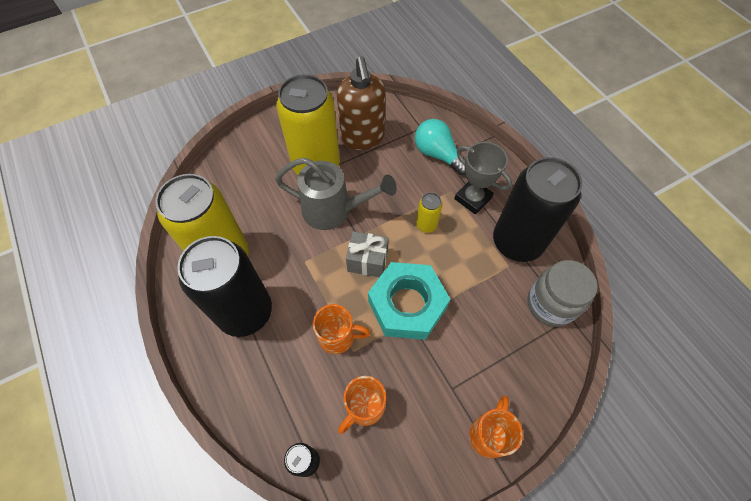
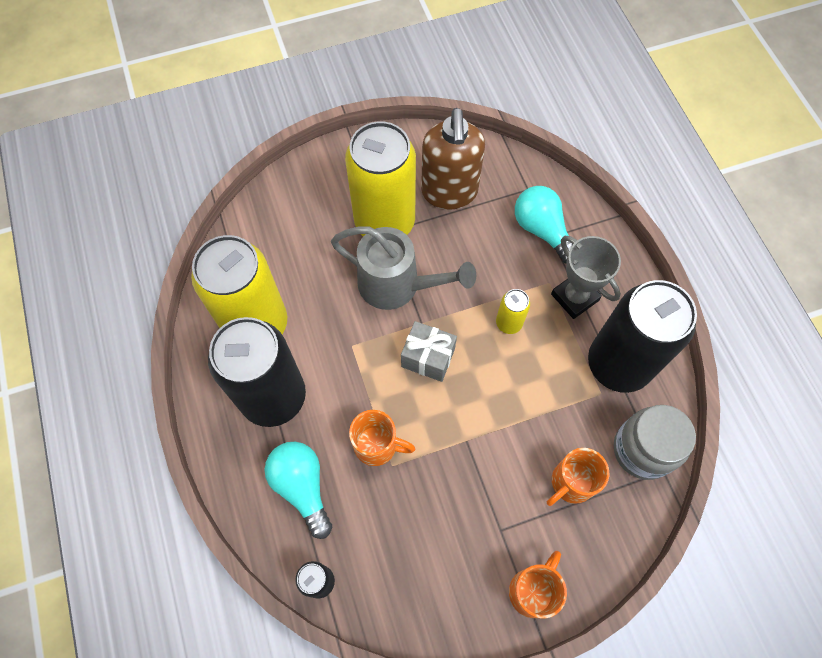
camera: 10 degrees right, 5 degrees up
orange mug [338,376,386,434] -> orange mug moved to [547,448,609,506]
turquoise nut [368,262,450,340] -> none
none -> turquoise light bulb [265,442,332,539]

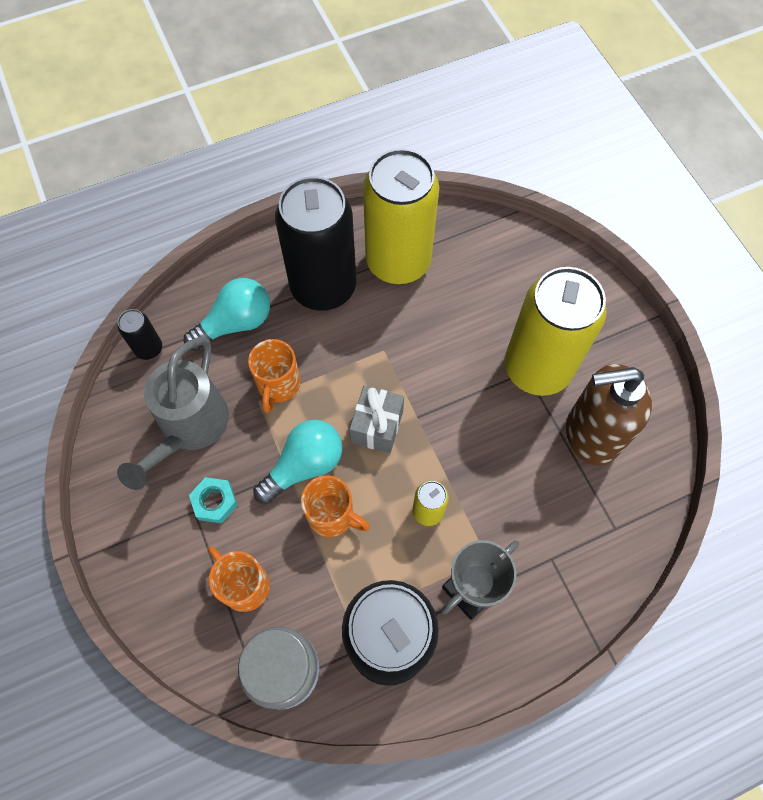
camera: 85 degrees right, 0 degrees up
grey watering can [331,226,476,310] -> grey watering can moved to [117,337,229,490]
orange mug [509,551,567,618] -> orange mug moved to [301,475,370,537]
turquoise light bulb [515,186,573,264] -> turquoise light bulb moved to [253,420,342,504]
none -> turquoise nut [189,477,238,524]

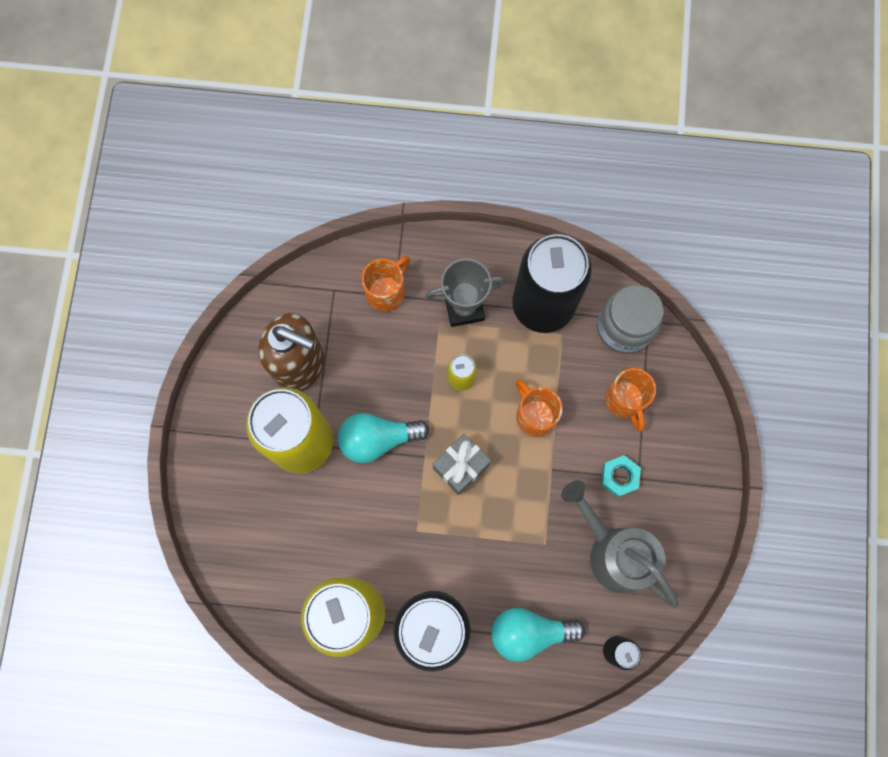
camera: 150 degrees left, 10 degrees up
grey watering can [117,337,229,490] -> grey watering can turned 90 degrees counterclockwise [561,480,679,608]
orange mug [248,339,301,413] -> orange mug moved to [362,256,410,312]
turquoise light bulb [253,420,342,504] -> turquoise light bulb moved to [338,413,429,463]

